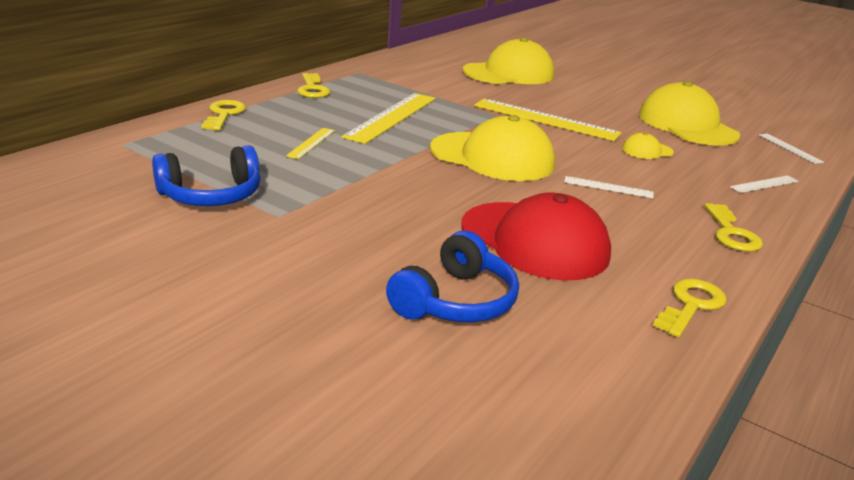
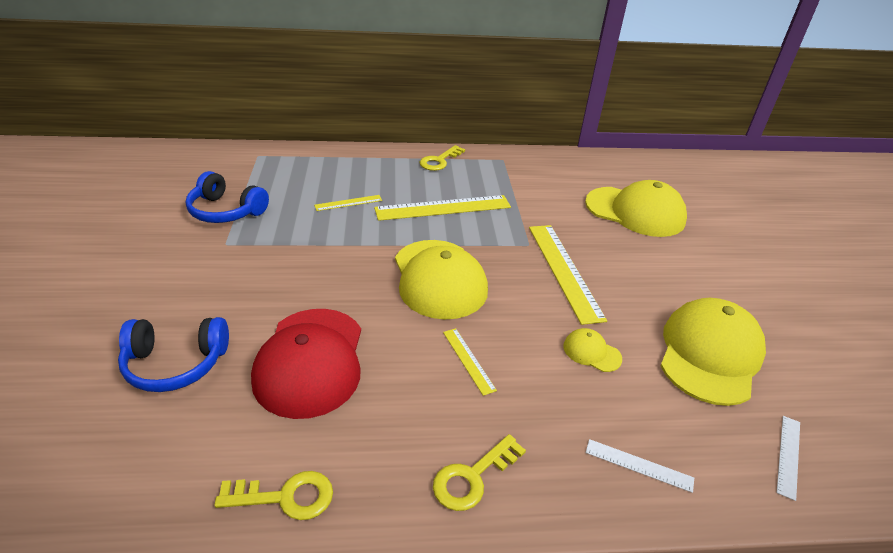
camera: 50 degrees right, 10 degrees up
yellow key [201,100,246,131] -> none
white ruler [564,176,654,198] -> yellow ruler [443,328,497,396]

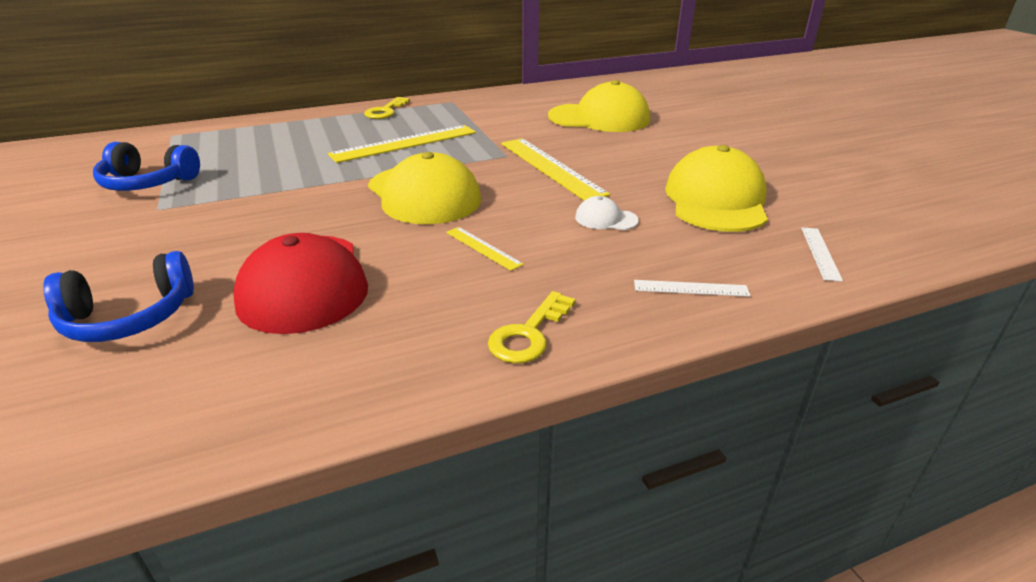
camera: 15 degrees left, 5 degrees down
yellow key [214,471,333,520] -> none
yellow ruler [314,195,382,211] -> none
yellow cap [563,328,622,372] -> white cap [575,196,639,230]

